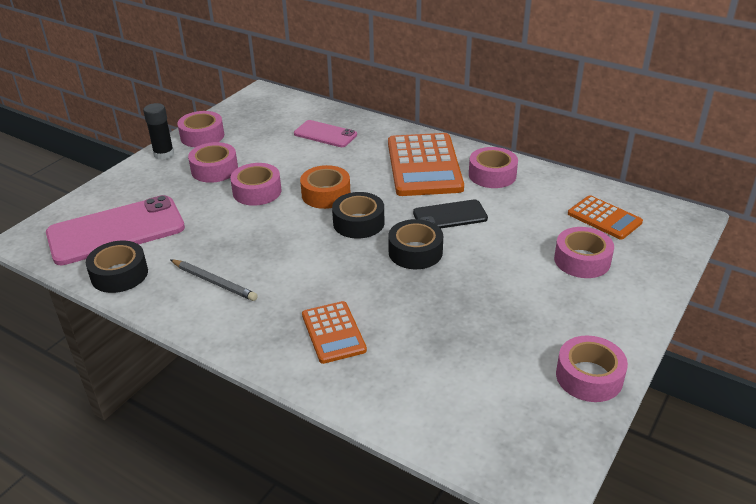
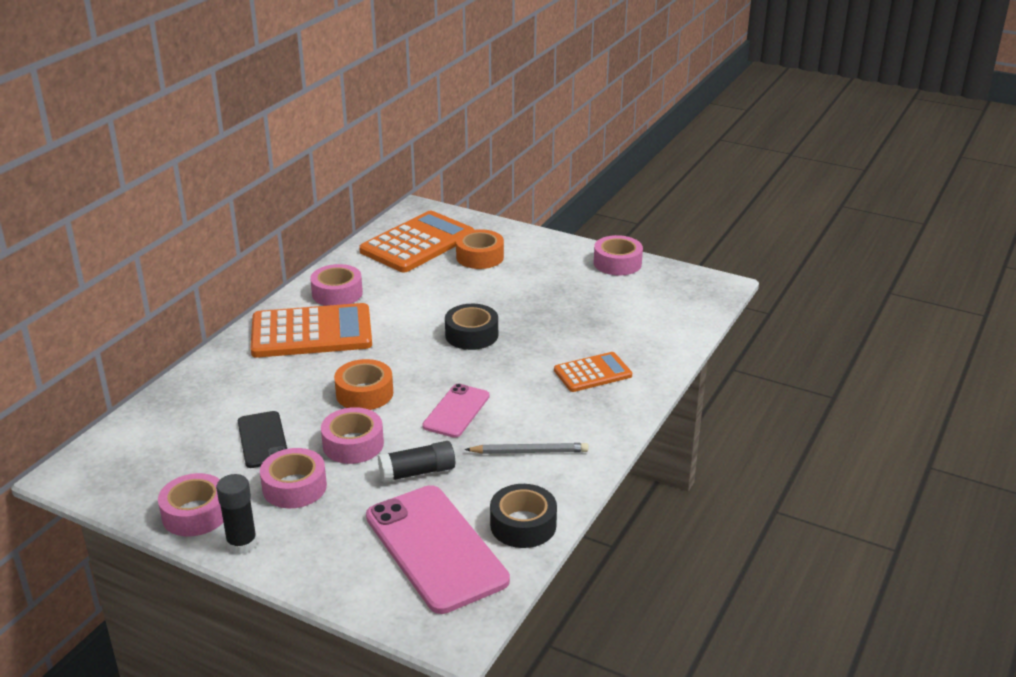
camera: 95 degrees left, 5 degrees down
grey pencil [170,259,258,301] -> grey pencil turned 60 degrees clockwise [465,443,588,454]
pink phone [294,120,357,147] -> pink phone moved to [422,384,490,438]
black tape [332,192,385,239] -> none
black phone [413,200,488,229] -> black phone moved to [238,411,287,468]
pink tape [554,227,614,278] -> orange tape [456,229,504,269]
orange calculator [568,195,643,240] -> orange calculator [359,211,475,273], size x1.80
none -> black glue stick [378,441,455,483]

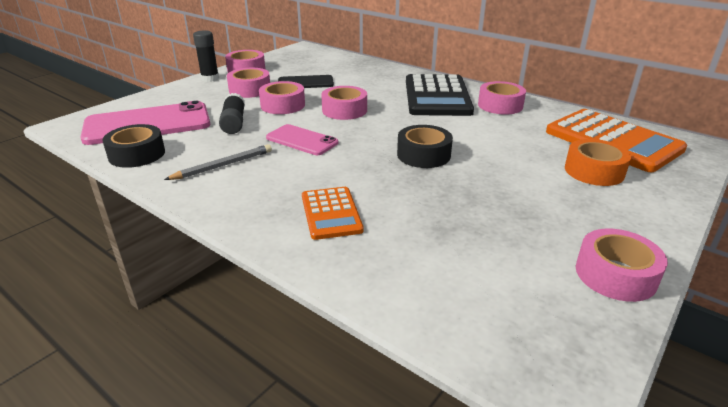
camera: 100 degrees right, 0 degrees up
orange calculator [250,303,372,358] -> black calculator [406,74,474,116]
orange tape [334,359,393,410] -> pink tape [321,86,367,120]
grey pencil [465,443,588,454] -> grey pencil turned 135 degrees counterclockwise [164,144,272,180]

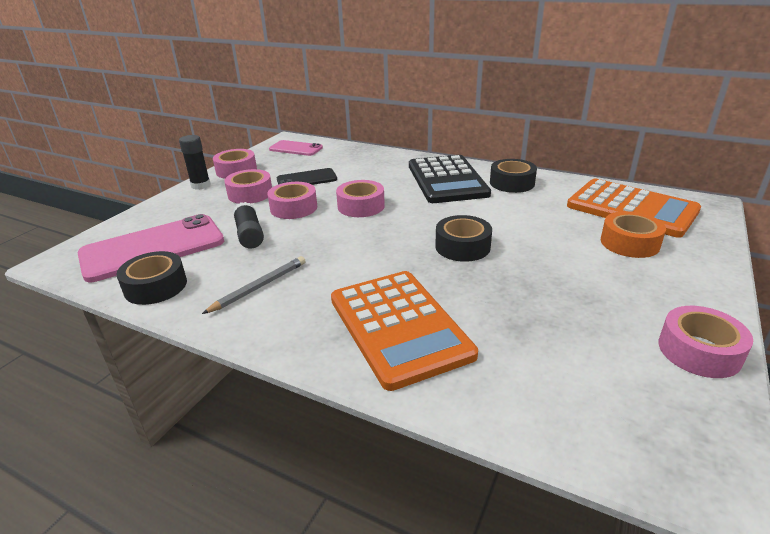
camera: 10 degrees left, 0 degrees up
pink phone [266,124,338,155] -> pink phone moved to [269,140,323,156]
orange calculator [302,187,364,240] -> orange calculator [331,271,478,391], size x1.80
pink tape [478,81,526,115] -> black tape [490,159,537,193]

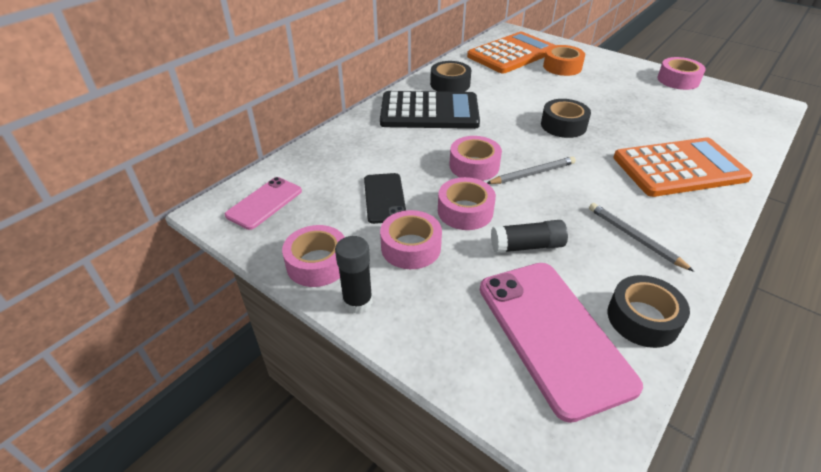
camera: 80 degrees left, 10 degrees up
none -> grey pencil [487,156,576,184]

